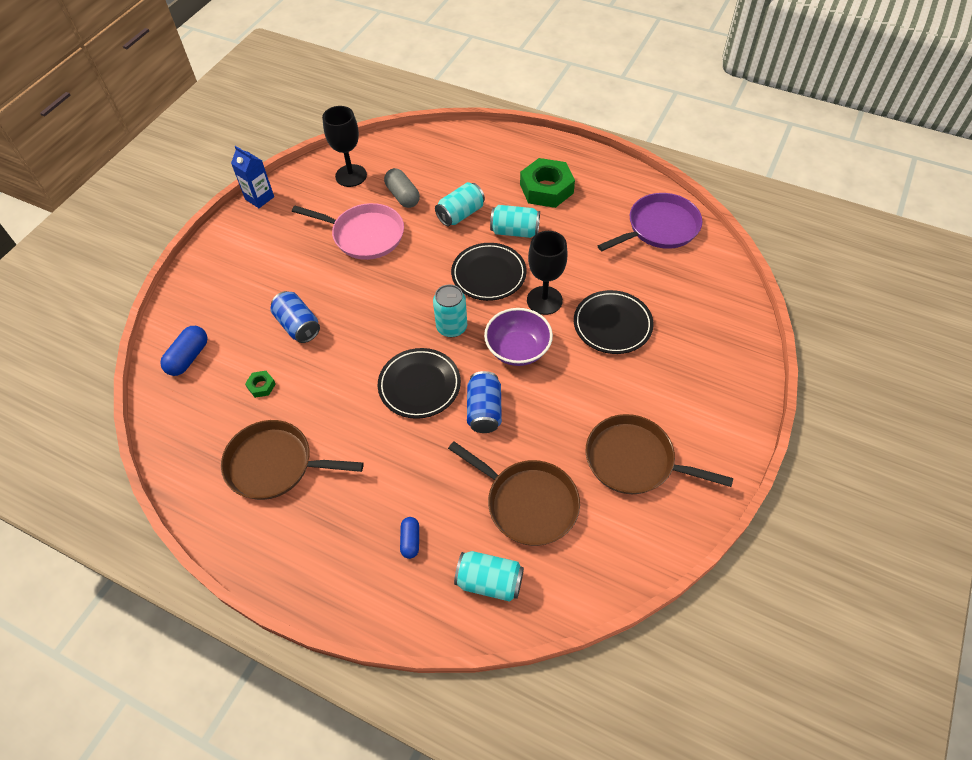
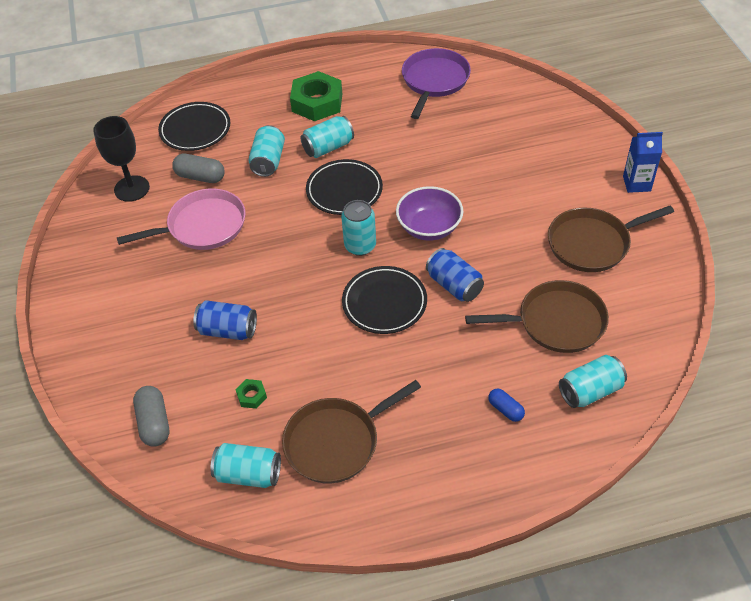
camera: 40 degrees left, 5 degrees down
blue capsule [160,326,208,376] -> grey capsule [133,386,169,447]
blue carton [231,146,274,208] -> blue carton moved to [623,132,663,193]
black goblet [527,231,568,315] -> none
black plate [574,290,654,354] -> black plate moved to [158,102,230,151]
none -> turquoise can [210,443,281,488]

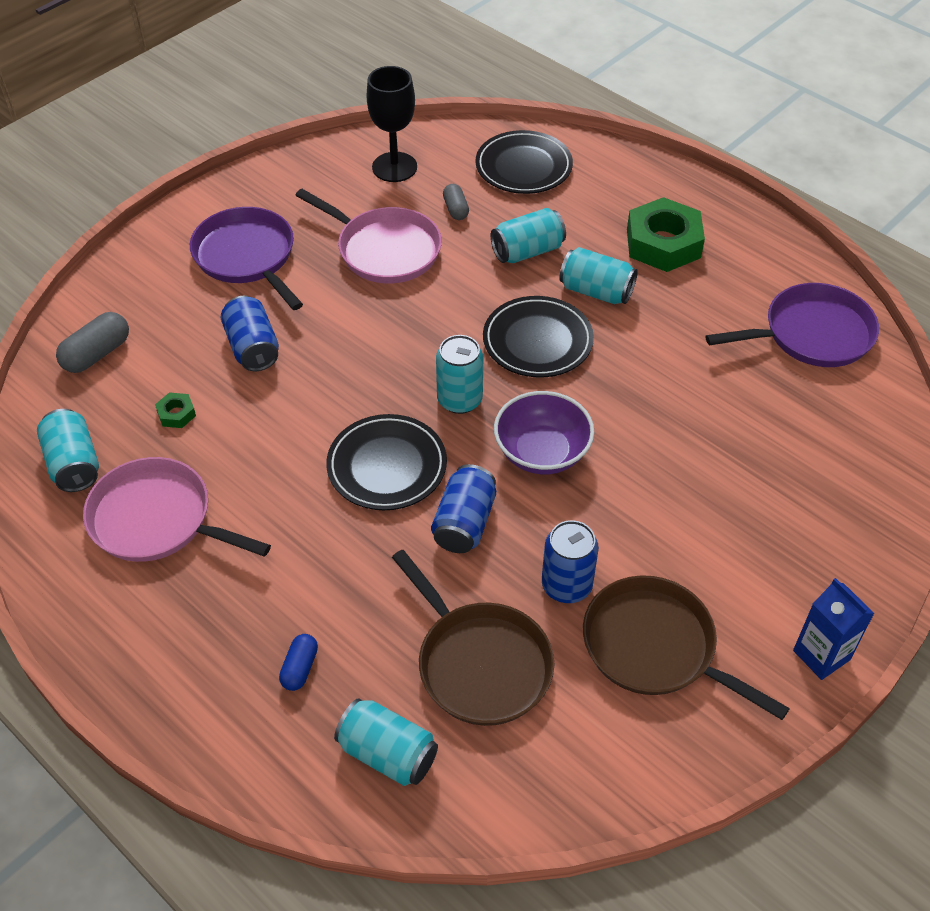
camera: 55 degrees right, 0 degrees up
grey capsule [172,154,225,183] -> grey capsule [443,184,469,220], size x0.63
brown pan [282,380,421,483] -> pink pan [83,457,271,562]
none -> purple pan [190,207,303,310]
none -> blue can [542,520,599,603]

